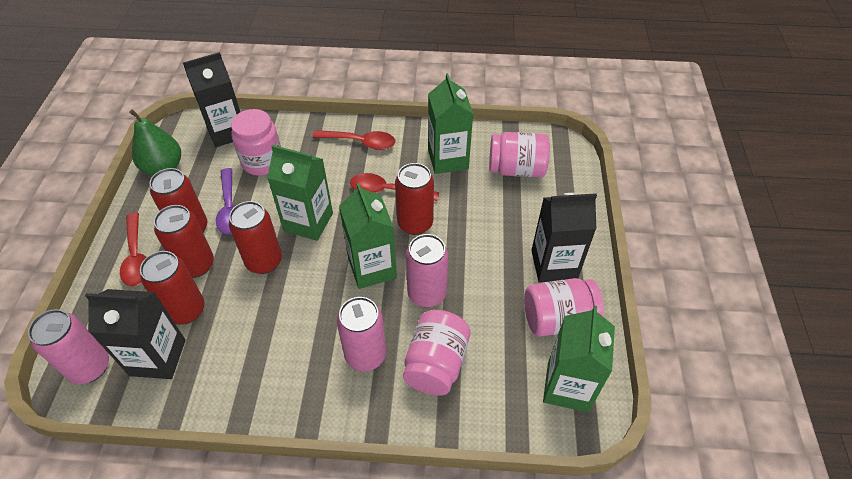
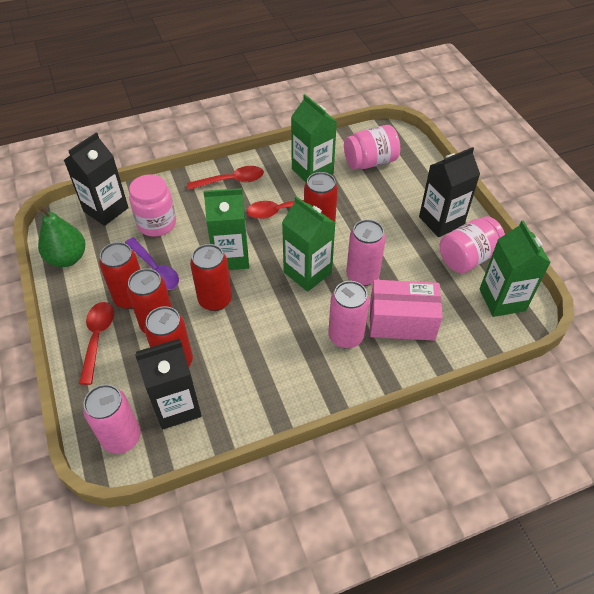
camera: 25 degrees left, 0 degrees up
red spoon [120,212,146,286] -> red spoon turned 135 degrees counterclockwise [79,302,114,385]
pink jar [403,310,470,396] -> pink box [370,280,443,341]

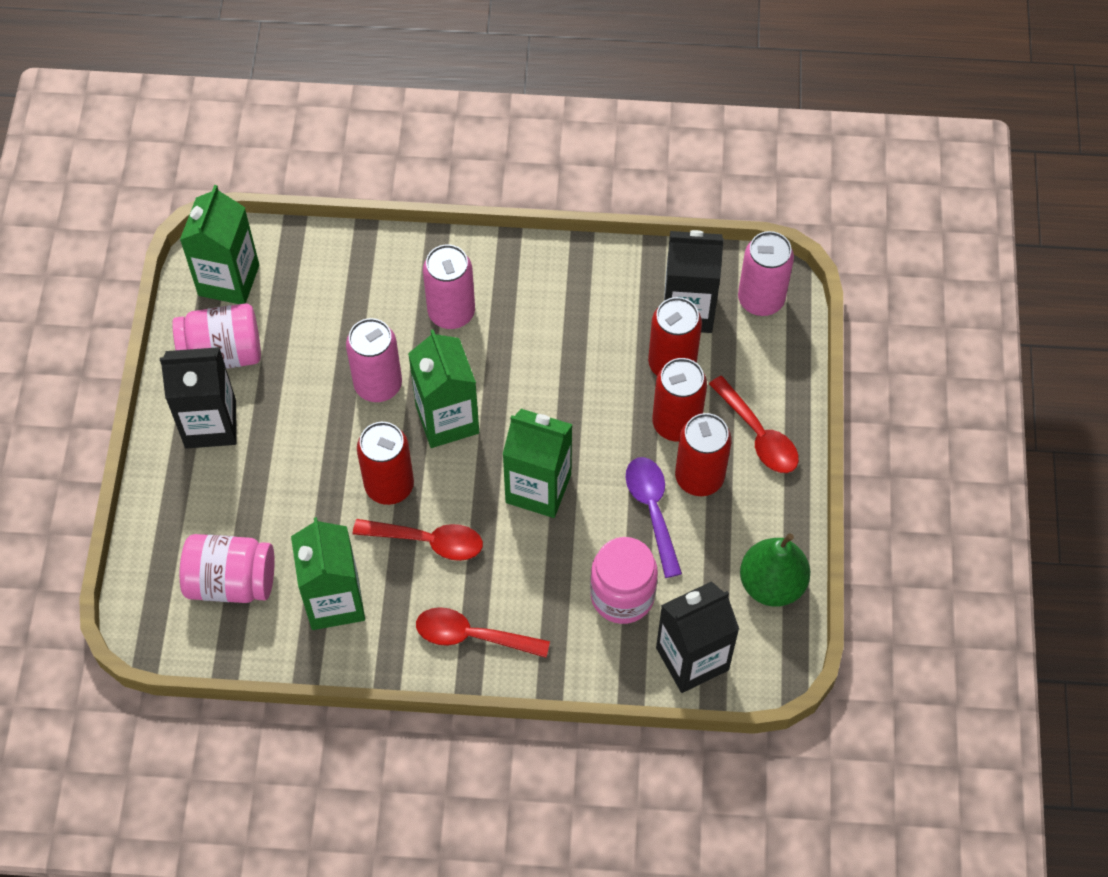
camera: 155 degrees left, 10 degrees up
red spoon [79,302,114,385] -> red spoon turned 60 degrees counterclockwise [709,376,799,473]
red can [190,244,232,311] -> none
pink box [370,280,443,341] -> none

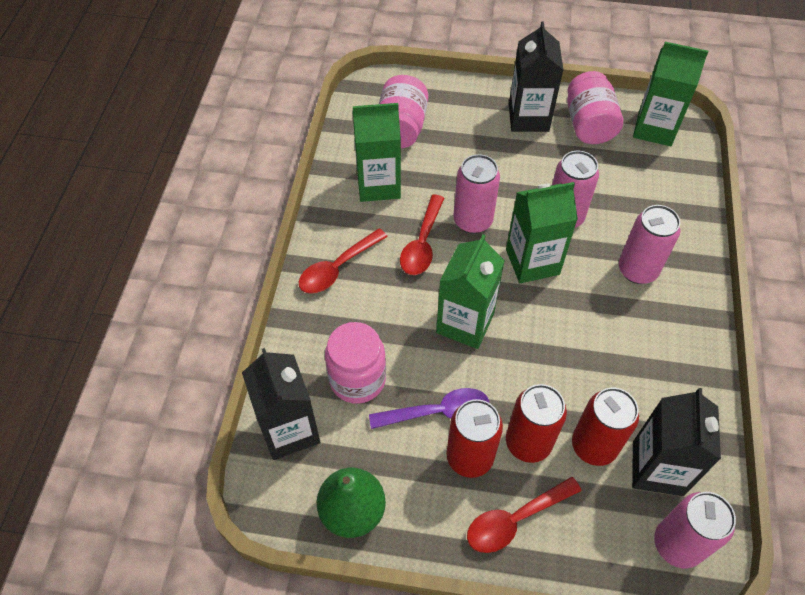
camera: 95 degrees right, 5 degrees down
red can [357,422,414,505] -> pink can [453,154,500,234]
red spoon [416,607,550,658] -> red spoon turned 150 degrees counterclockwise [299,228,388,294]

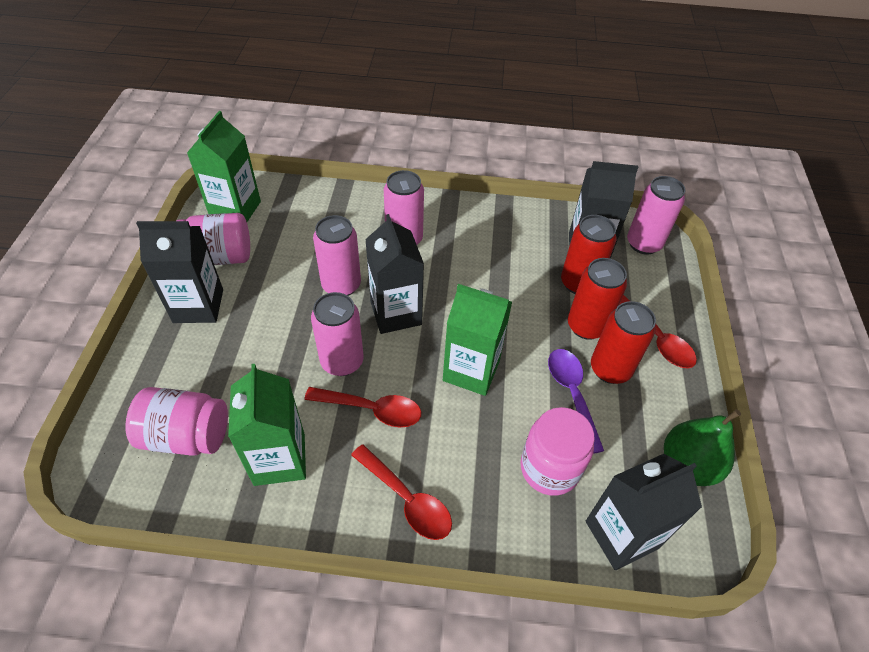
camera: 95 degrees left, 5 degrees down
green carton [506,182,578,283] -> black carton [365,214,424,334]

